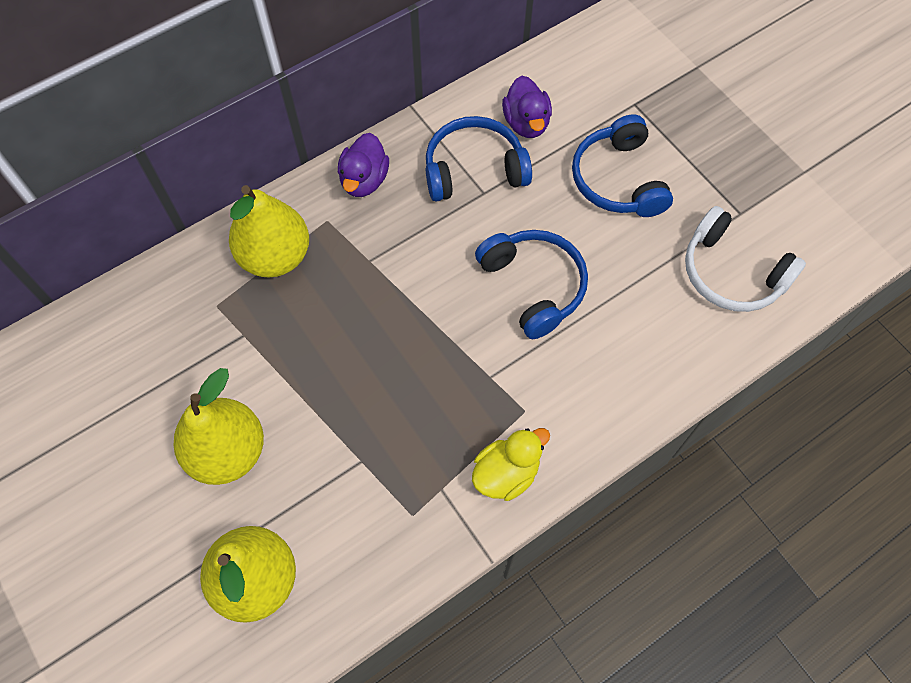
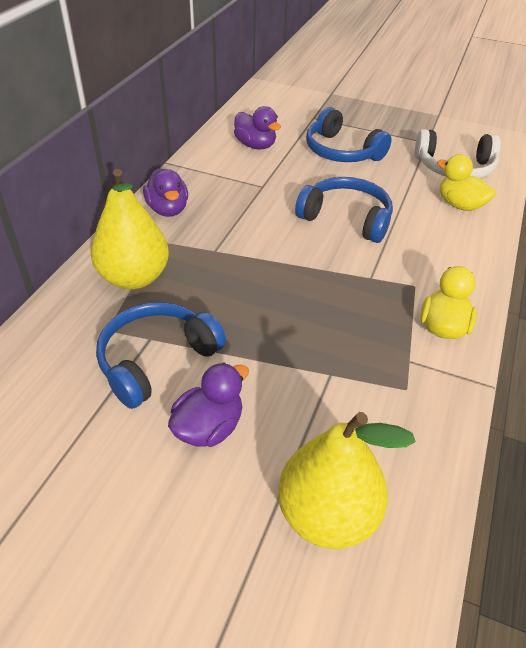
camera: 35 degrees left, 20 degrees down
yellow pear [174,368,264,485] -> purple duck [168,362,249,447]
blue headphones [426,116,532,201] -> blue headphones moved to [96,302,226,409]
none -> yellow duck [437,154,496,211]

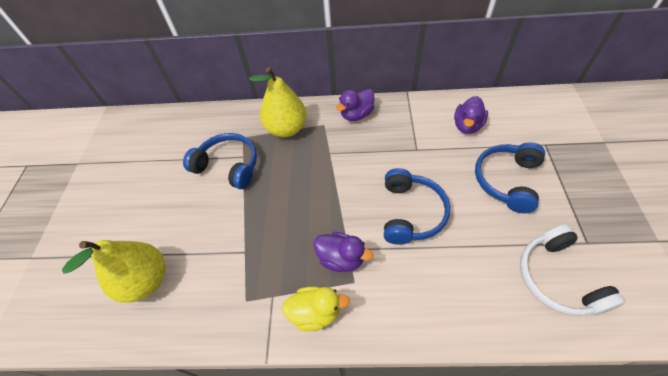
camera: 75 degrees right, 10 degrees up
purple duck [168,362,249,447] -> purple duck moved to [313,232,373,272]
yellow duck [437,154,496,211] -> none

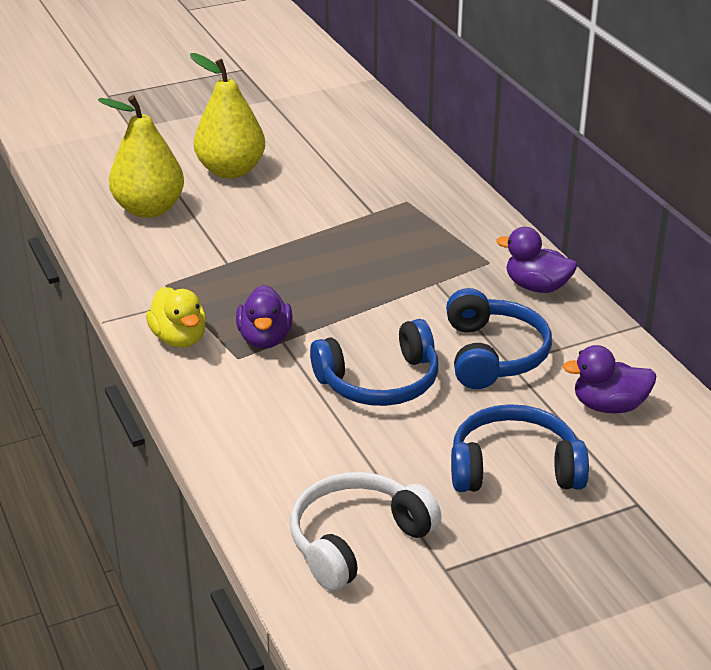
camera: 60 degrees right, 20 degrees down
blue headphones [183,133,257,189] -> blue headphones moved to [446,288,552,389]
yellow pear [250,67,307,137] -> yellow pear moved to [190,53,265,179]

